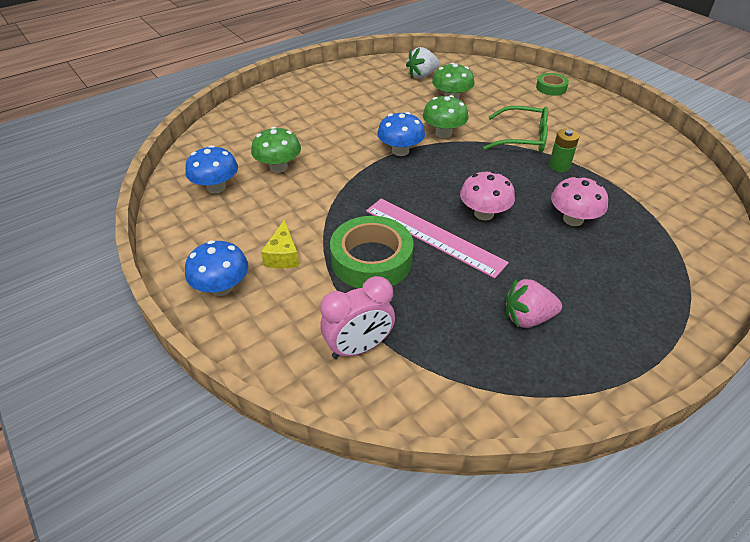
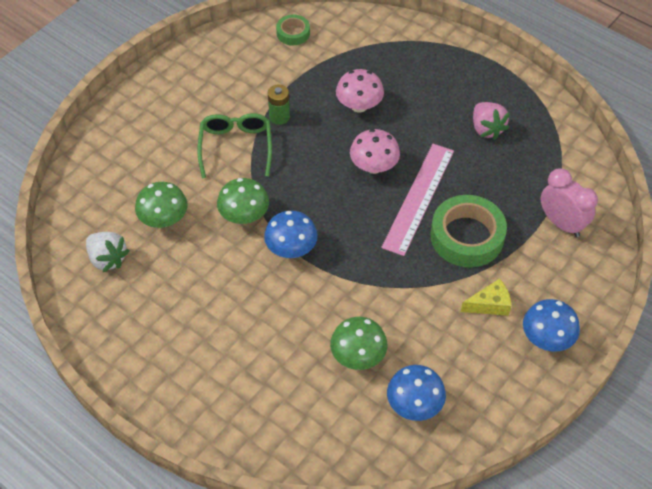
camera: 105 degrees left, 10 degrees up
green tape [536,73,569,96] -> green tape moved to [276,15,310,45]

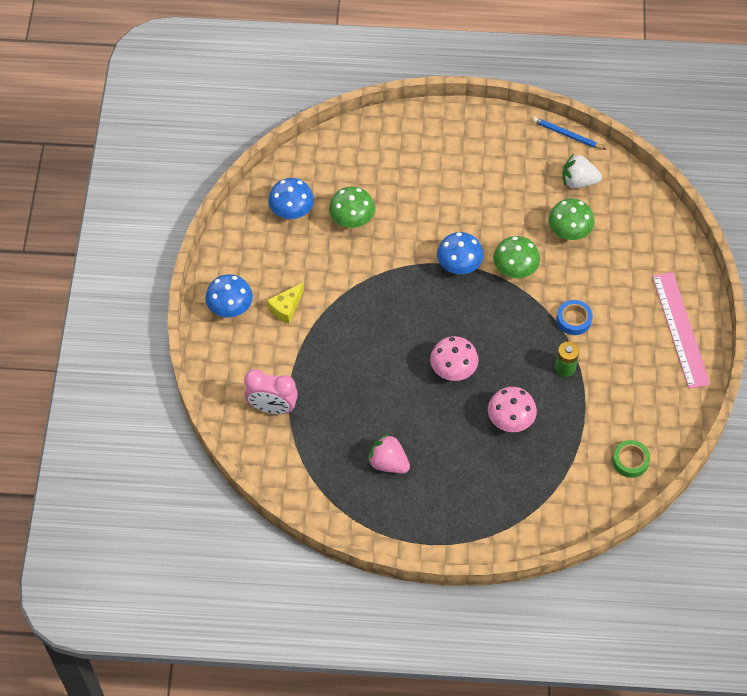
camera: 145 degrees right, 5 degrees up
green glasses [197,113,272,178] -> blue tape [557,300,593,335]
pink ruler [381,144,454,256] -> pink ruler moved to [652,272,710,389]
green tape [431,195,507,267] -> none
none -> blue pencil [532,117,606,150]

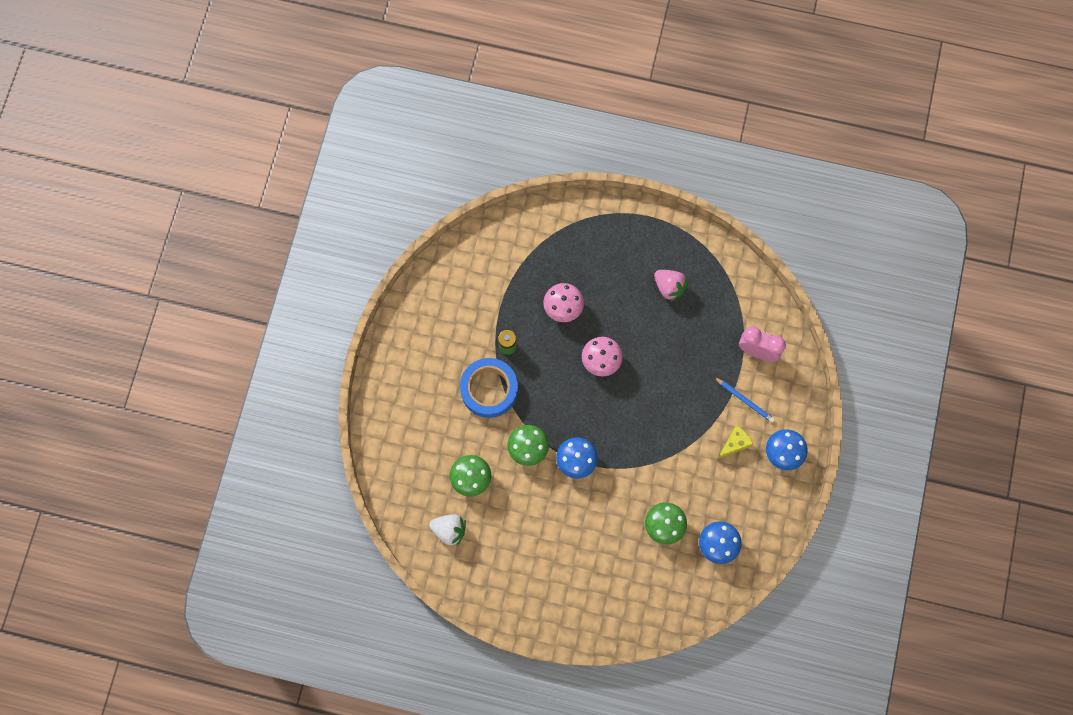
camera: 170 degrees left, 15 degrees up
blue pencil [532,117,606,150] -> blue pencil moved to [714,377,775,423]
blue tape [557,300,593,335] -> blue tape [460,358,518,418], size x1.90
green tape [612,440,650,478] -> none
pink ruler [652,272,710,389] -> none

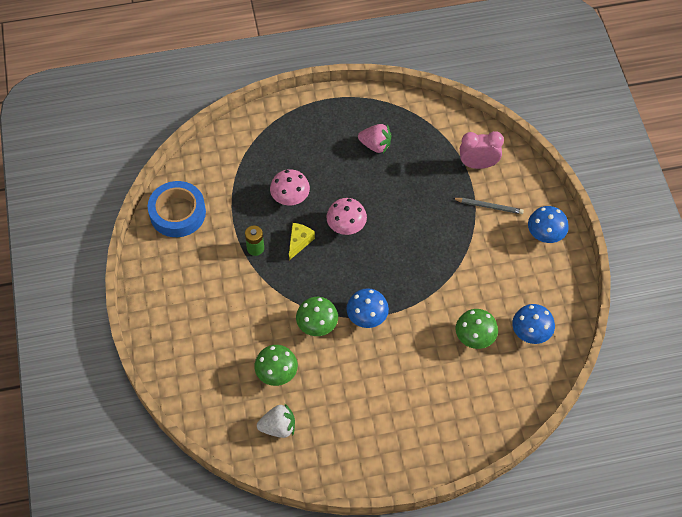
camera: 25 degrees left, 15 degrees down
blue tape [460,358,518,418] -> blue tape moved to [148,181,206,237]
blue pencil [714,377,775,423] -> grey pencil [452,198,524,214]
yellow cheese [718,425,753,458] -> yellow cheese moved to [289,223,315,260]

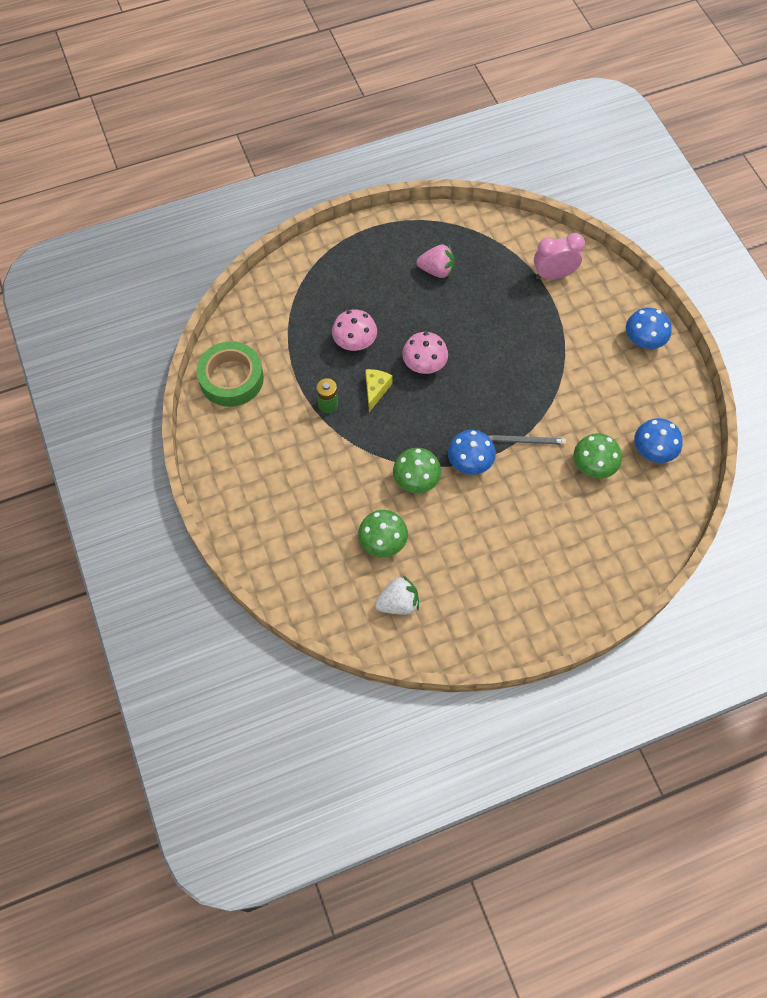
camera: 10 degrees left, 5 degrees up
blue tape [148,181,206,237] -> green tape [196,341,264,407]
grey pencil [452,198,524,214] -> grey pencil moved to [488,435,566,444]

